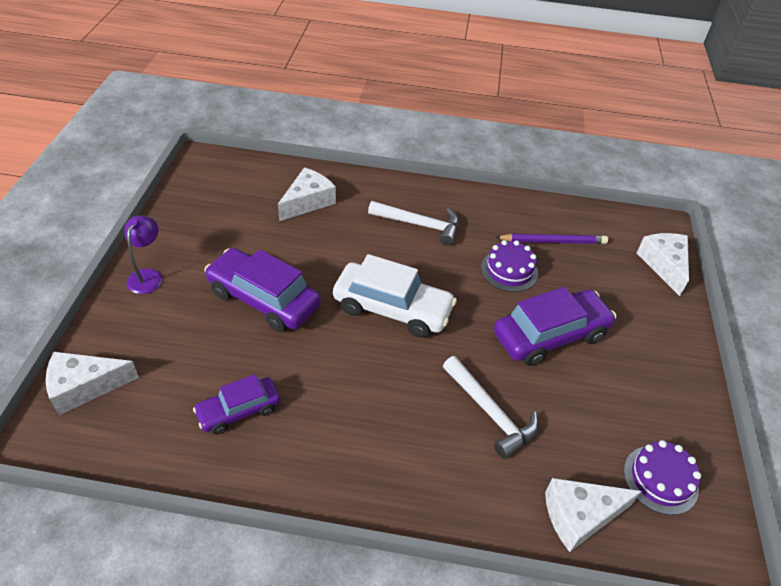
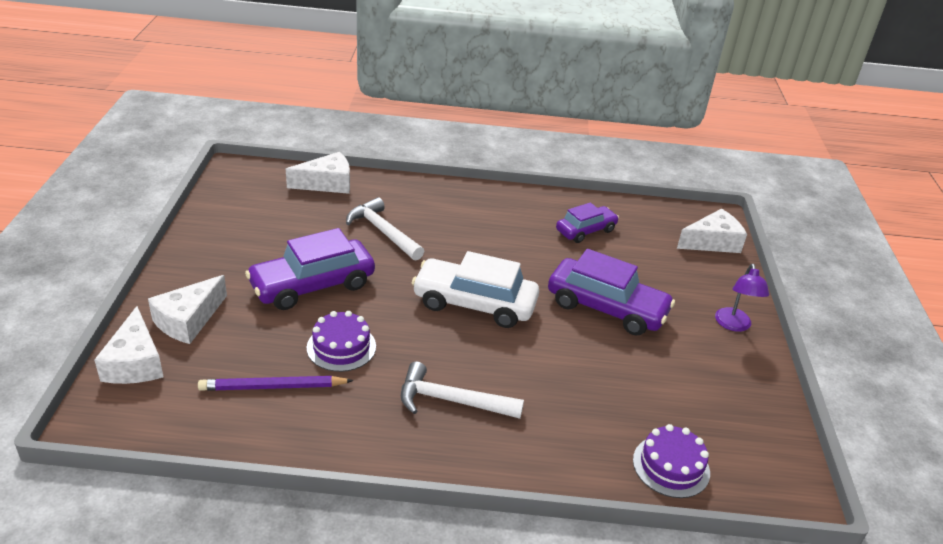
camera: 175 degrees right, 10 degrees down
white cheese [278,168,336,221] -> white cheese moved to [148,275,227,344]
purple cake [624,440,701,515] -> purple cake moved to [633,424,710,498]

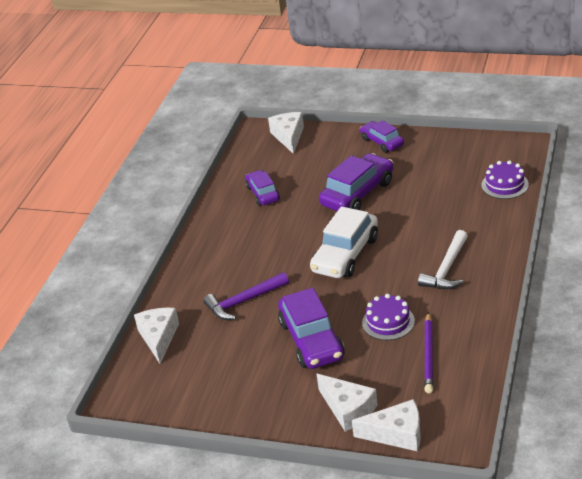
camera: 70 degrees left, 0 degrees up
white hammer [346,197,424,260] -> purple hammer [203,272,289,320]
purple lamp [715,264,769,332] -> purple car [360,120,404,153]

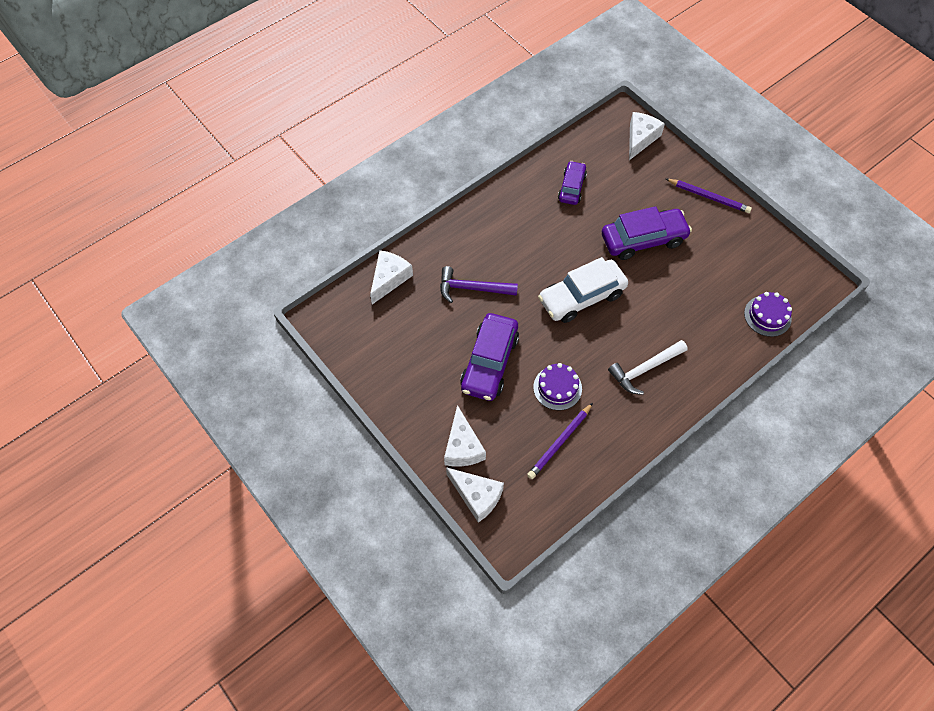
camera: 30 degrees right, 25 degrees up
purple car [360,120,404,153] -> purple pencil [666,179,752,213]

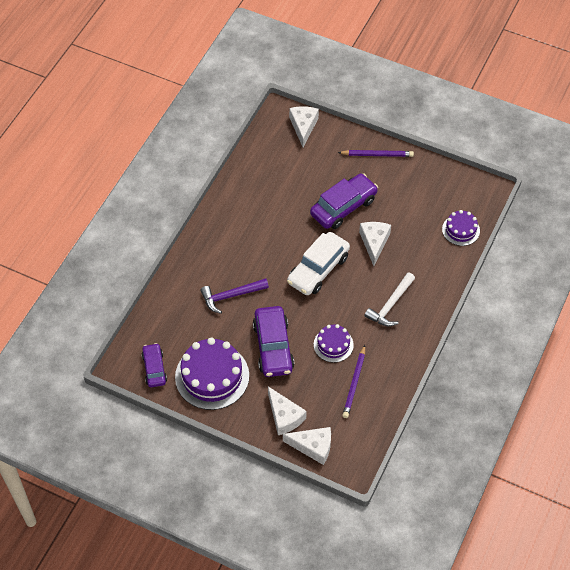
camera: 25 degrees left, 5 degrees down
white cheese [370,250,413,304] -> white cheese moved to [359,222,391,266]
purple car [558,161,587,205] -> purple car moved to [141,343,167,387]
none -> purple cake [175,338,249,410]

